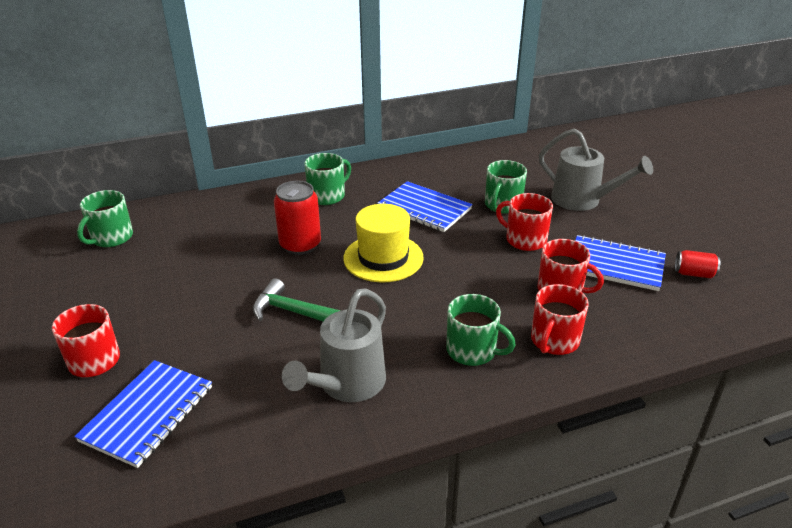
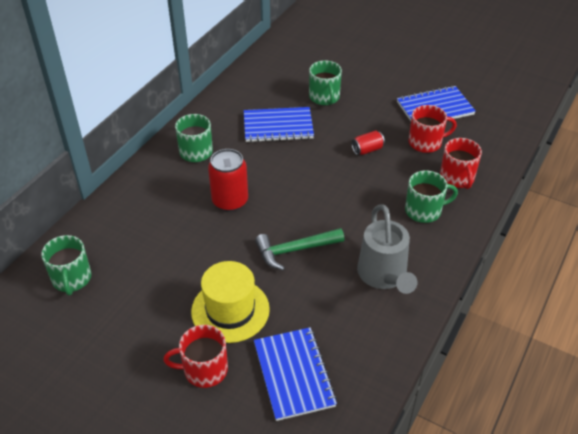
camera: 40 degrees left, 10 degrees up
yellow hat [343,204,424,282] -> yellow hat moved to [191,261,270,343]
red mug [496,193,553,251] -> none
grey watering can [539,128,653,211] -> none
red can [675,250,720,278] -> red can moved to [351,130,385,155]

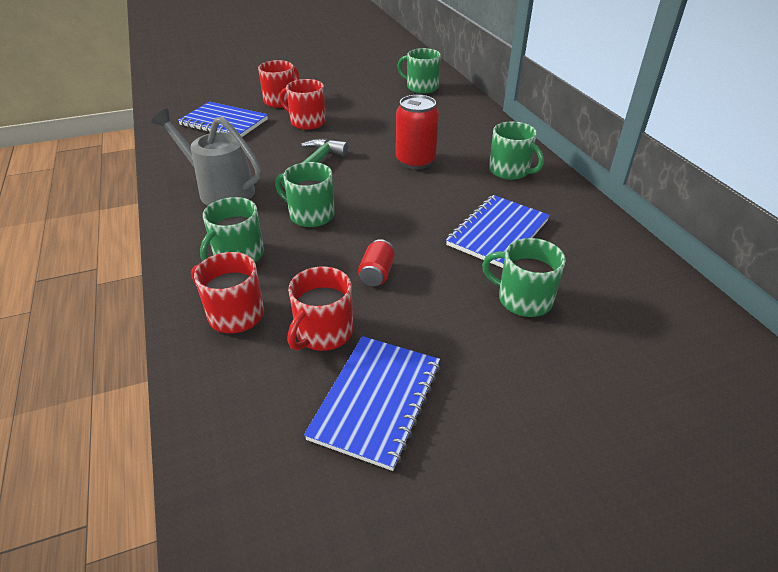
camera: 130 degrees right, 5 degrees down
yellow hat [191,261,270,343] -> red mug [280,79,326,130]
none -> green mug [275,162,335,227]

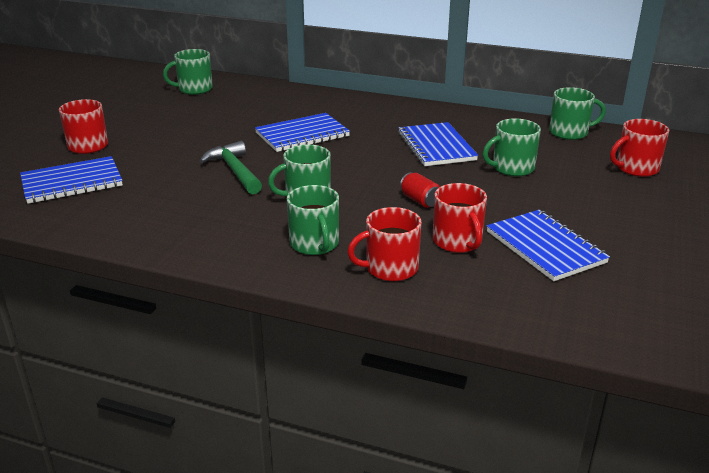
camera: 50 degrees left, 10 degrees down
grey watering can [151,109,261,206] -> none
red mug [280,79,326,130] -> red mug moved to [610,119,669,177]
red can [396,95,439,169] -> blue notebook [255,113,350,152]
green mug [489,122,544,180] -> green mug moved to [549,87,606,140]

